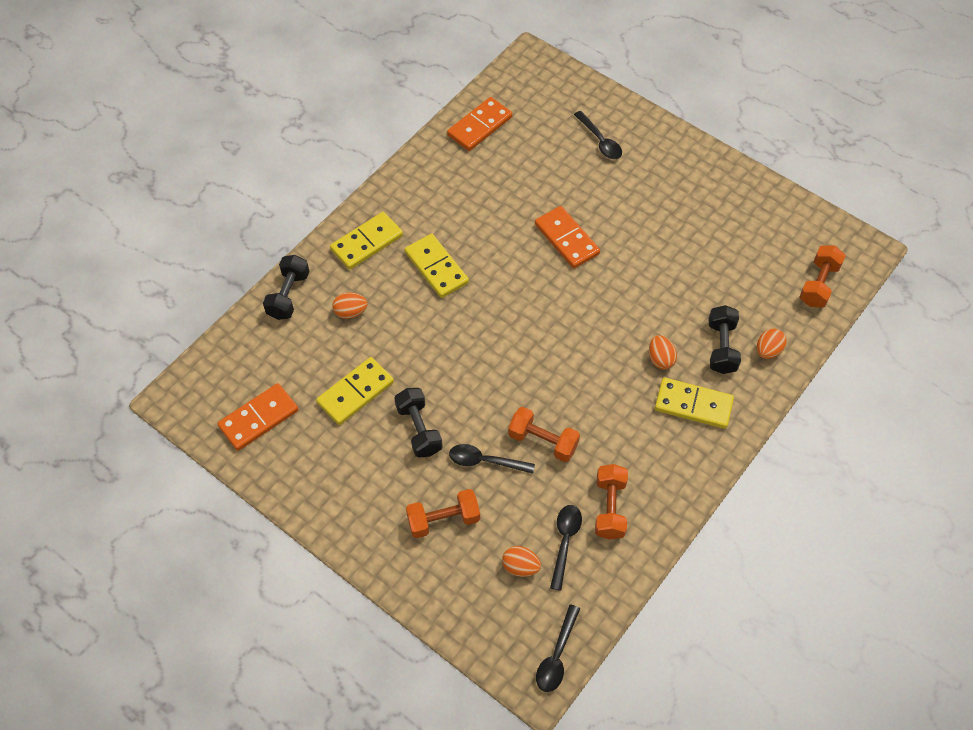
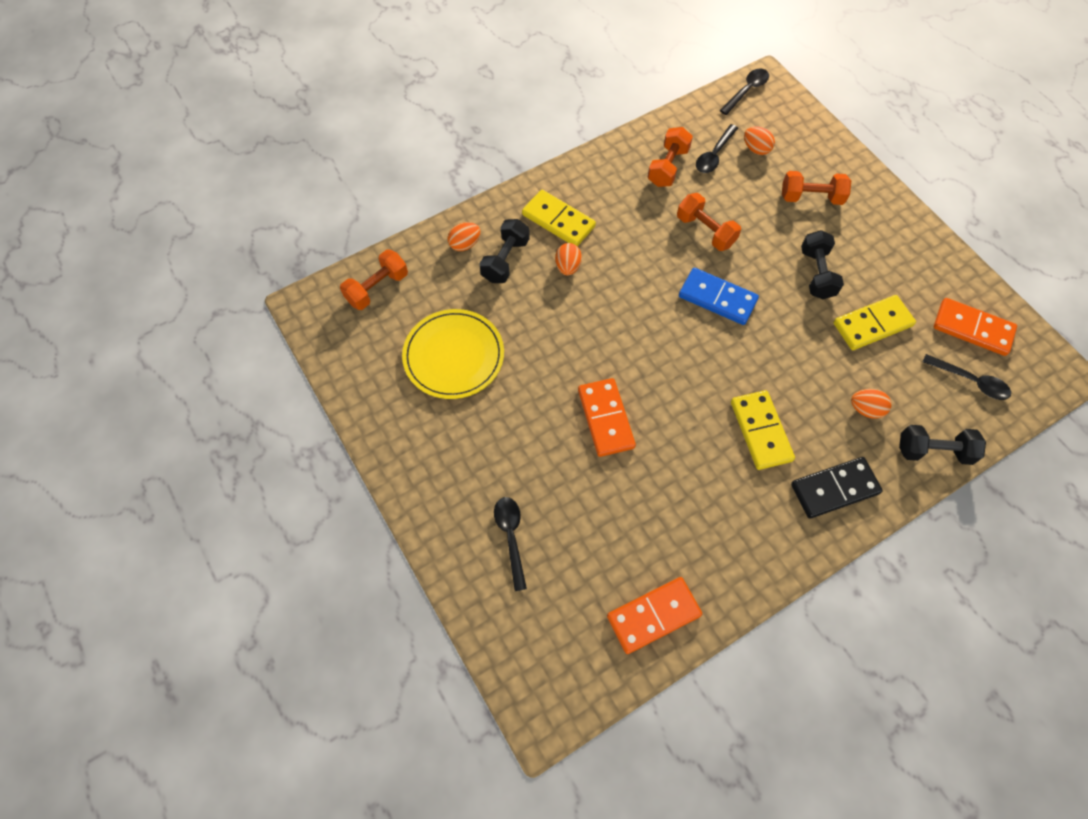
camera: 160 degrees left, 5 degrees up
orange domino [217,383,298,451] -> orange domino turned 45 degrees clockwise [934,298,1017,356]
black dumbbell [263,255,310,320] -> black dumbbell turned 60 degrees clockwise [899,425,986,465]
yellow domino [330,212,403,270] -> black domino [791,457,883,519]
black spoon [449,444,535,474] -> black spoon moved to [923,354,1011,400]
none -> yellow plate [402,309,504,399]
none -> blue domino [679,268,759,325]

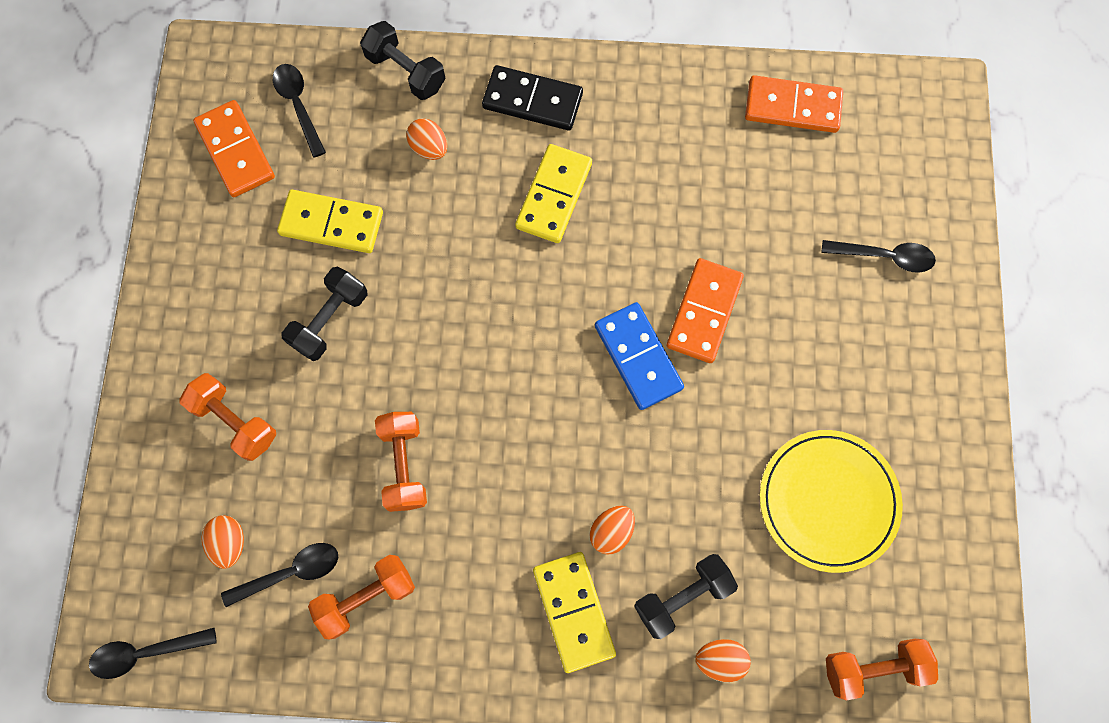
camera: 145 degrees left, 10 degrees up
black spoon [494,497,527,591] -> black spoon turned 105 degrees counterclockwise [822,240,936,273]
blue domino [679,268,759,325] -> blue domino moved to [595,302,684,410]

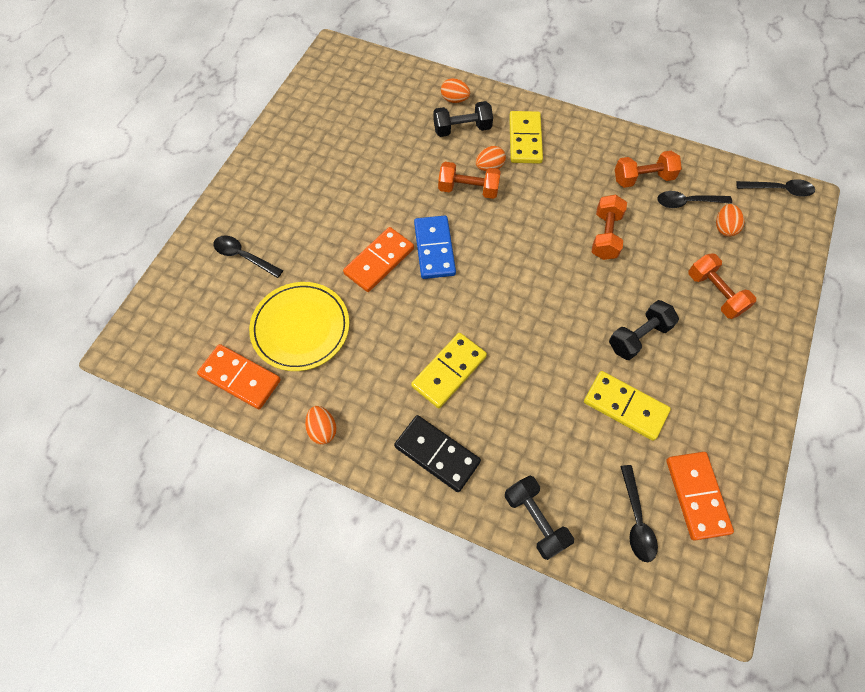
camera: 160 degrees left, 10 degrees down
orange egg [406,118,447,160] -> orange egg moved to [305,406,337,445]
yellow plate [760,430,903,573] -> yellow plate moved to [249,282,349,371]
orange dumbbell [826,639,938,700] -> orange dumbbell moved to [438,162,501,199]

